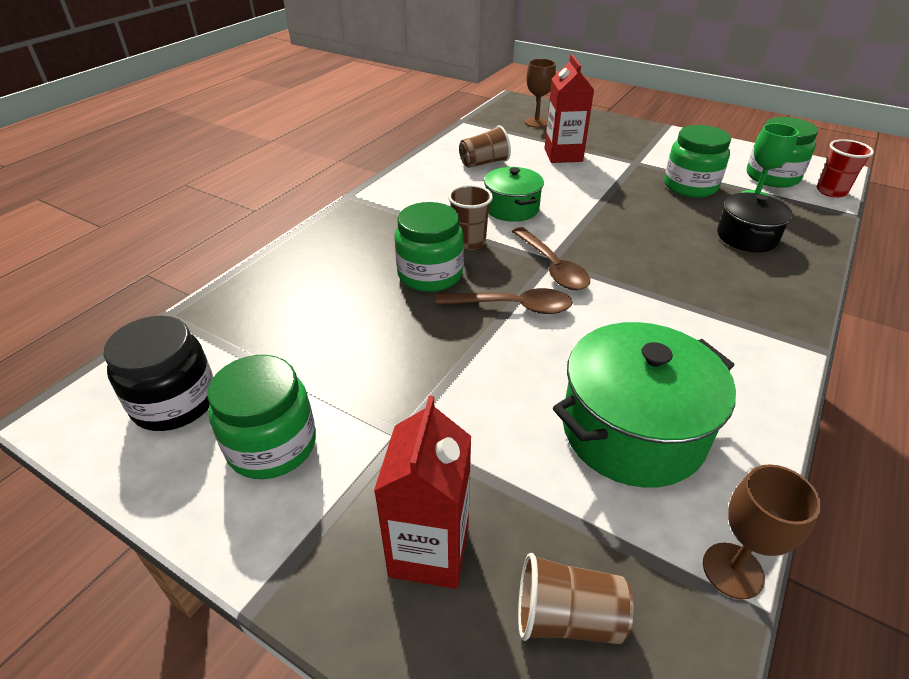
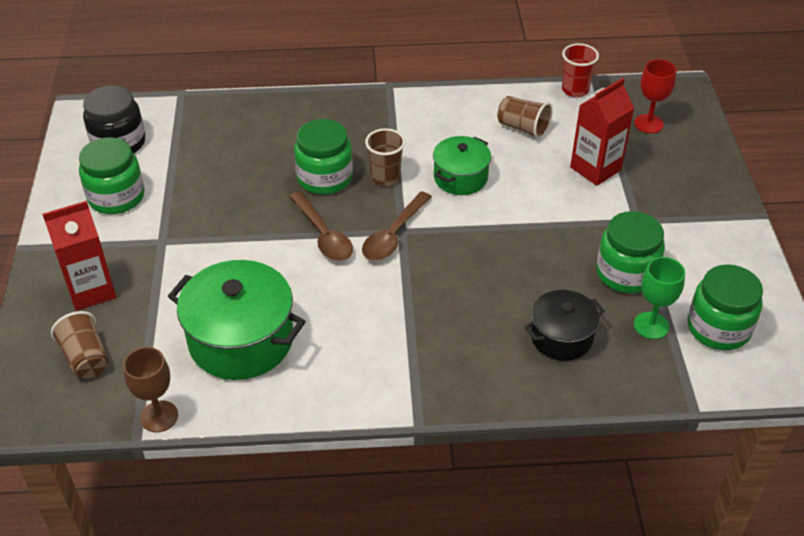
camera: 55 degrees right, 5 degrees up
brown goblet [525,59,556,128] -> red goblet [634,59,677,133]
red cup [817,139,874,198] -> red cup moved to [562,43,599,97]

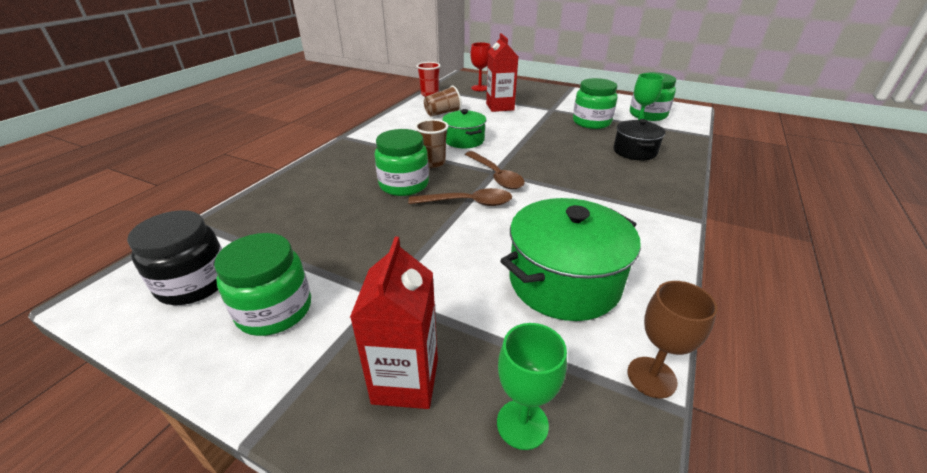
camera: 60 degrees left, 10 degrees down
brown cup [51,311,108,379] -> green goblet [497,323,567,450]

